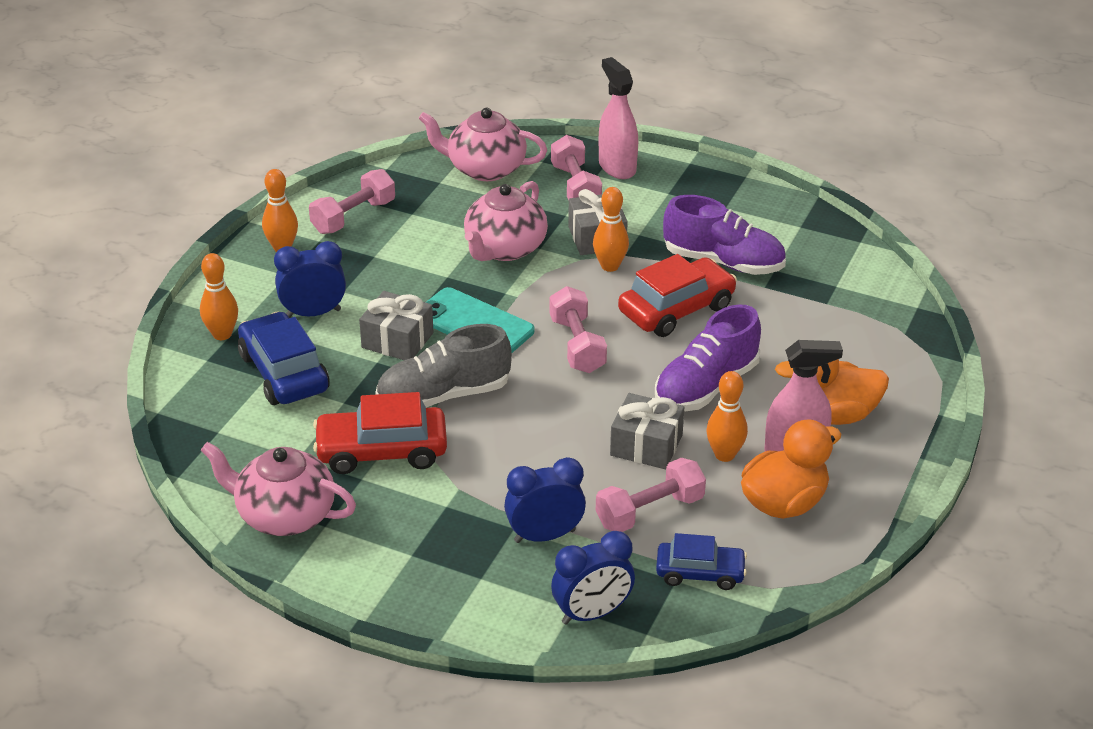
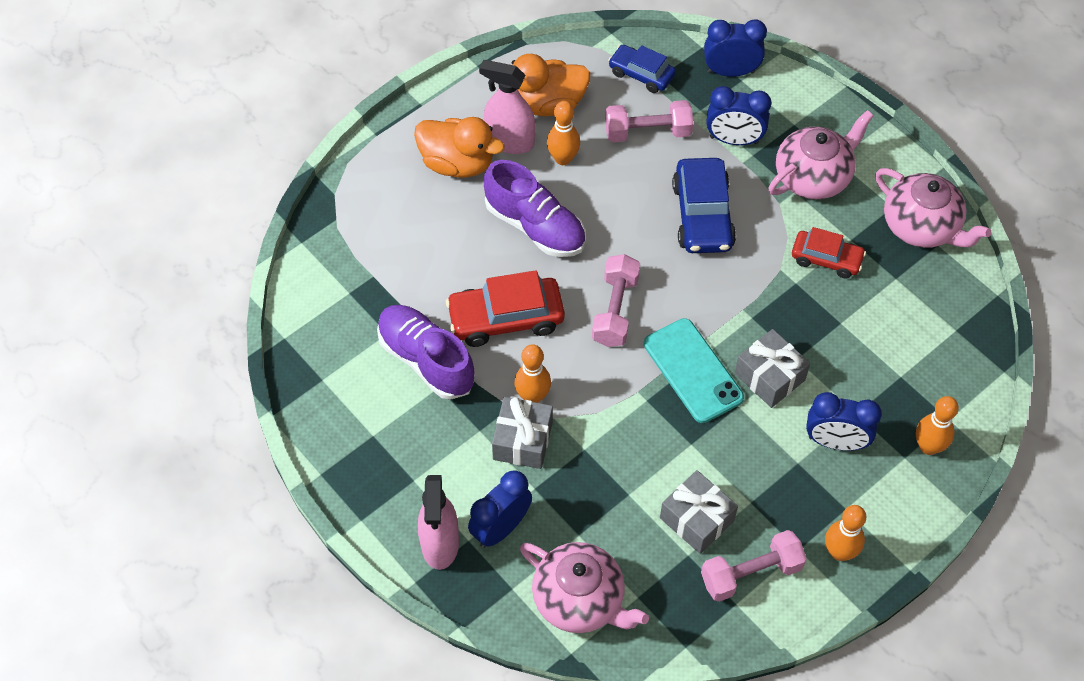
camera: 155 degrees left, 20 degrees up
blue car [238,311,330,405] -> blue car moved to [672,158,736,253]
red car [313,392,447,474] -> red car [792,227,866,279], size x0.63
grey shoe [375,324,512,408] -> none
pink teapot [464,181,548,261] -> pink teapot moved to [769,110,874,200]
pink dumbbell [551,135,602,200] -> blue clock [468,470,532,548]
grey gift [610,393,684,469] -> grey gift moved to [660,470,738,554]
purple shoe [655,304,761,411] -> purple shoe turned 60 degrees clockwise [484,160,585,257]

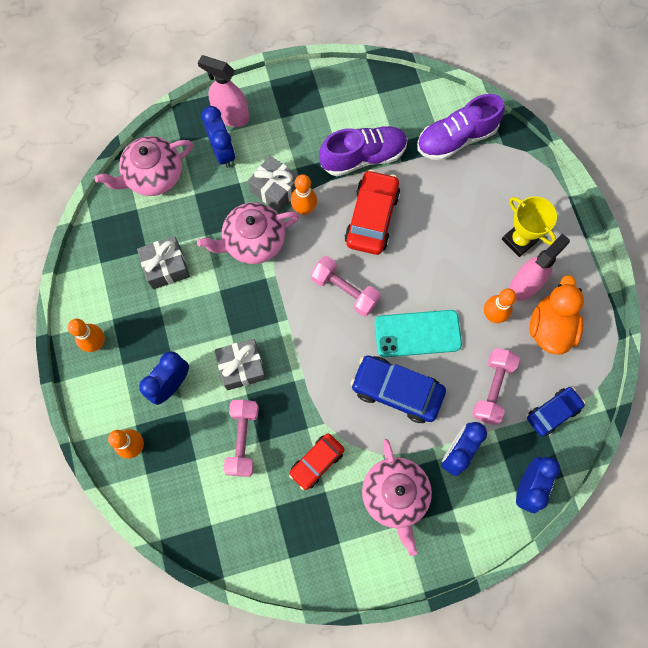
camera: 115 degrees right, 15 degrees up
orange duck [414,117,505,178] -> yellow trophy [502,196,557,257]
purple shoe [484,160,585,257] -> purple shoe moved to [417,94,505,161]
turquoise phone [644,318,744,423] -> turquoise phone moved to [374,310,462,357]
pink dumbbell [701,530,807,602] -> pink dumbbell moved to [224,400,259,477]
pink teapot [875,168,991,248] -> pink teapot moved to [197,202,299,264]

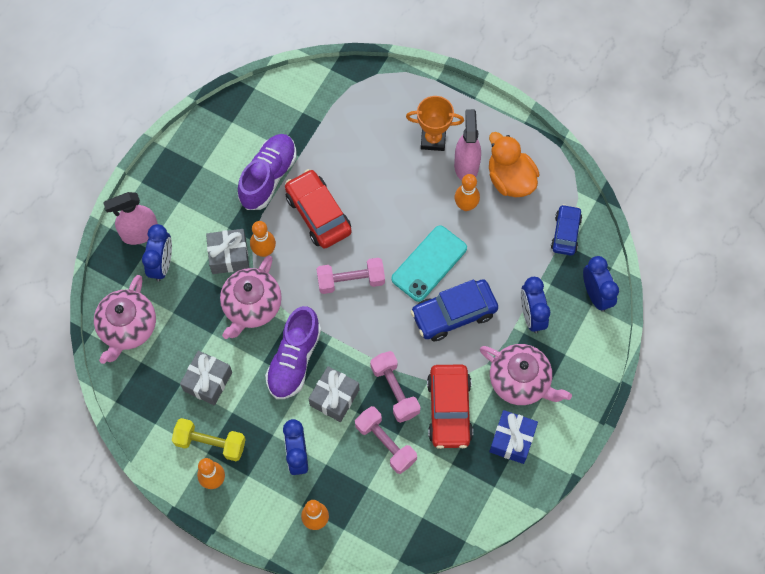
camera: 45 degrees left, 5 degrees down
blue clock [202,106,235,168] -> blue clock turned 75 degrees clockwise [142,224,172,282]
red car [289,433,344,490] -> red car [427,365,473,449], size x1.58
purple shoe [417,94,505,161] -> purple shoe moved to [265,306,321,399]
pink dumbbell [472,348,520,425] -> pink dumbbell moved to [370,351,421,423]
yellow trophy [502,196,557,257] -> orange trophy [406,96,464,151]
none -> yellow dumbbell [172,418,246,461]
none -> blue gift [489,410,538,464]

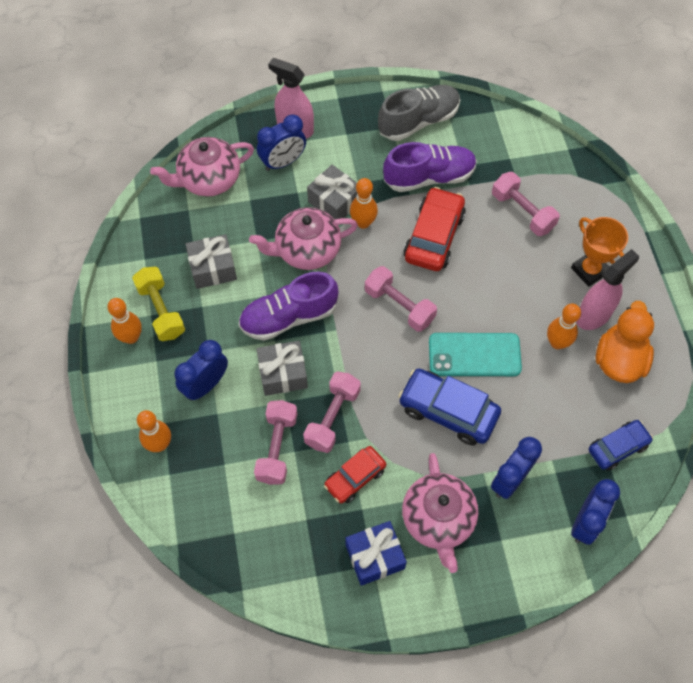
camera: 50 degrees right, 5 degrees down
red car [427,365,473,449] -> red car [324,446,386,503], size x0.63
none -> grey shoe [378,85,460,141]
none -> pink dumbbell [492,172,560,236]

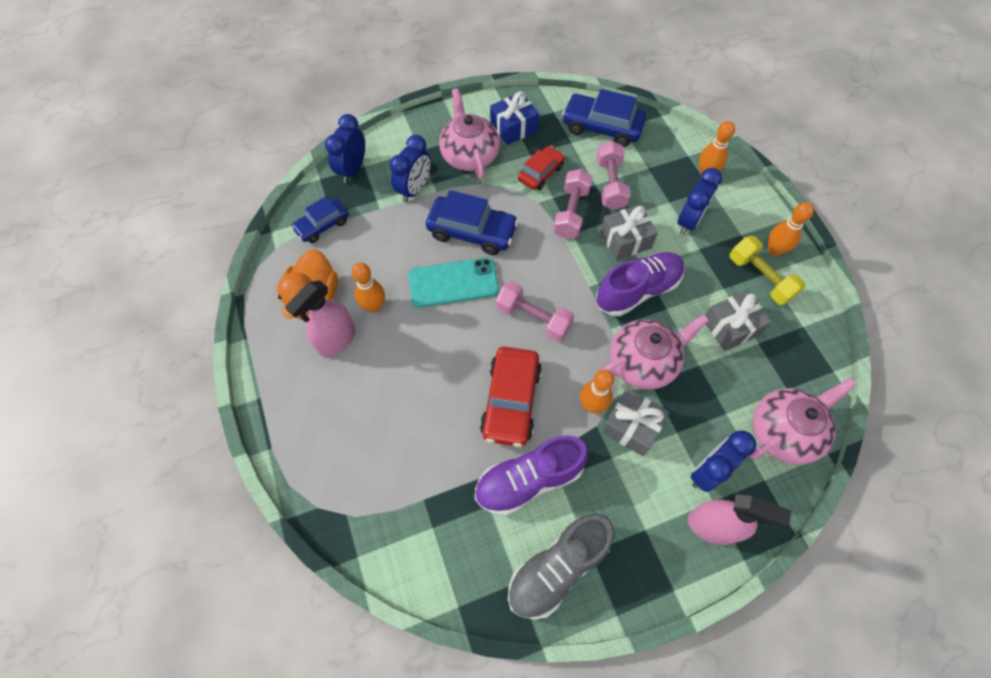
camera: 170 degrees right, 0 degrees up
pink dumbbell [492,172,560,236] -> none
orange trophy [571,217,628,287] -> none
none -> blue car [562,89,646,147]

